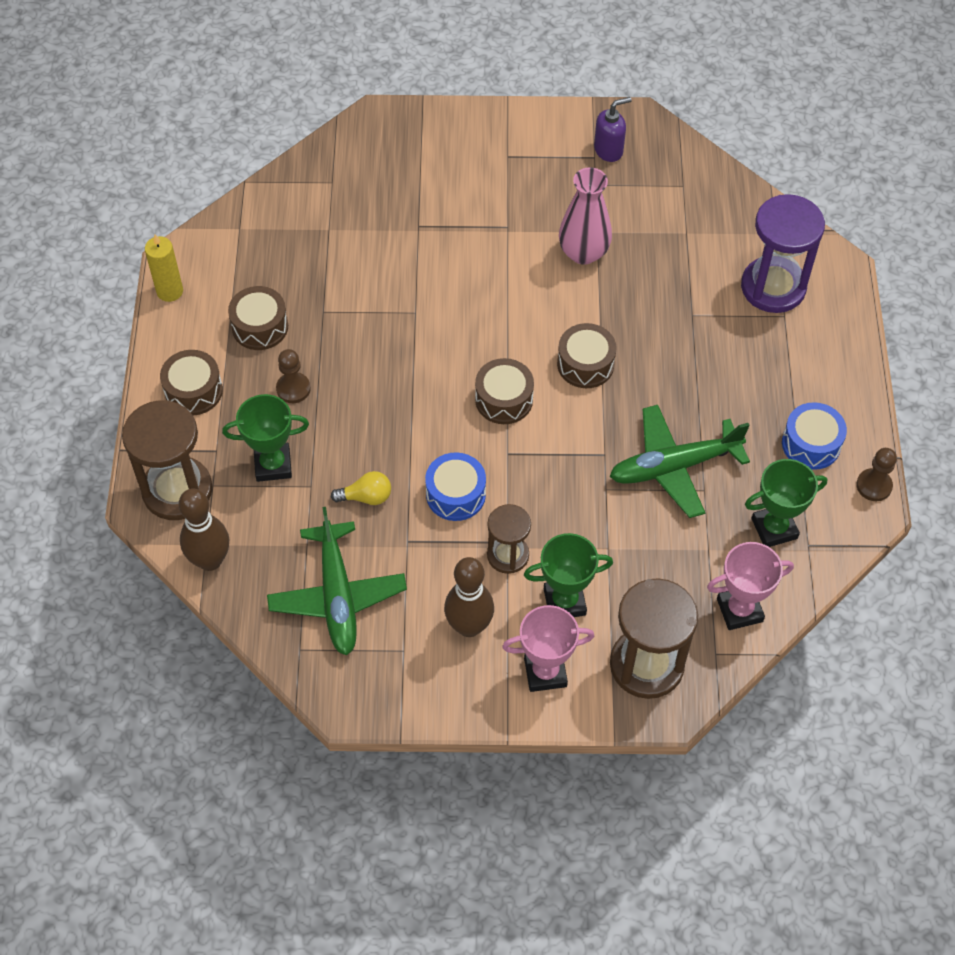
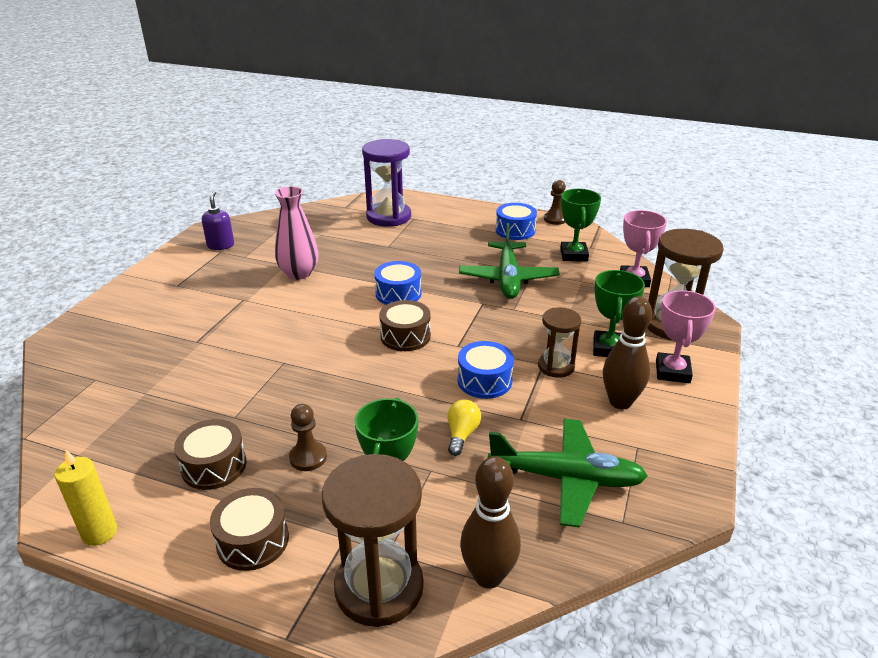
camera: 70 degrees left, 25 degrees down
brown drum [557,323,617,388] -> blue drum [374,261,422,305]

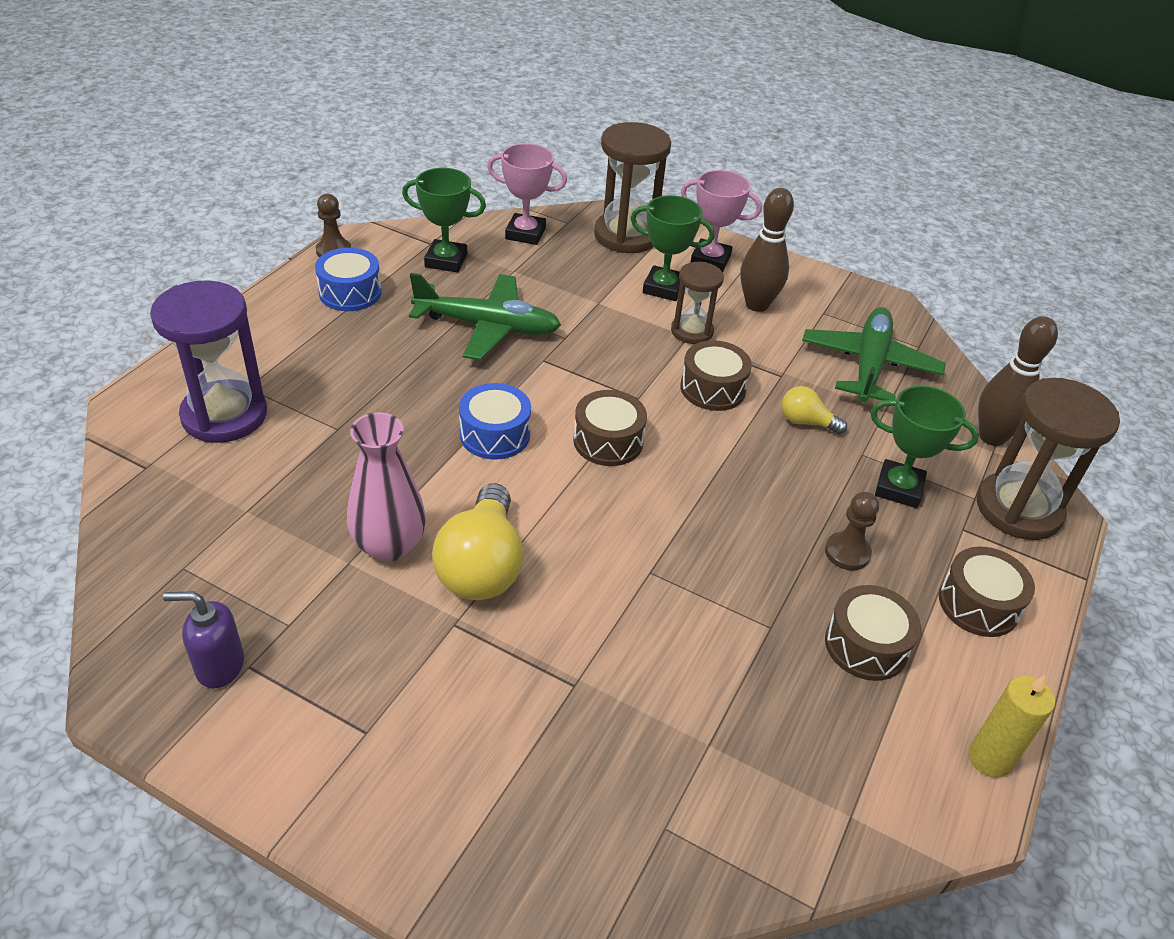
camera: 85 degrees left, 10 degrees up
blue drum [458,341,514,399] -> brown drum [680,340,752,411]
none -> yellow light bulb [432,483,524,600]

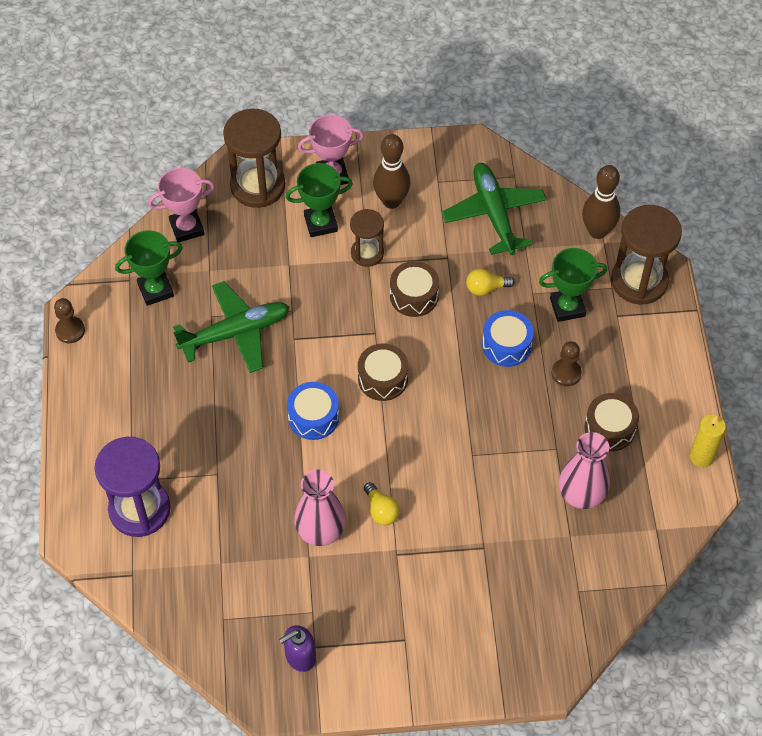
camera: 30 degrees left, 15 degrees up
blue drum [315,248,381,311] -> blue drum moved to [482,310,534,367]
yellow light bulb [432,483,524,600] -> yellow light bulb [364,482,400,525], size x0.52
brown drum [939,547,1035,637] -> none
none -> pink vase [559,432,610,509]

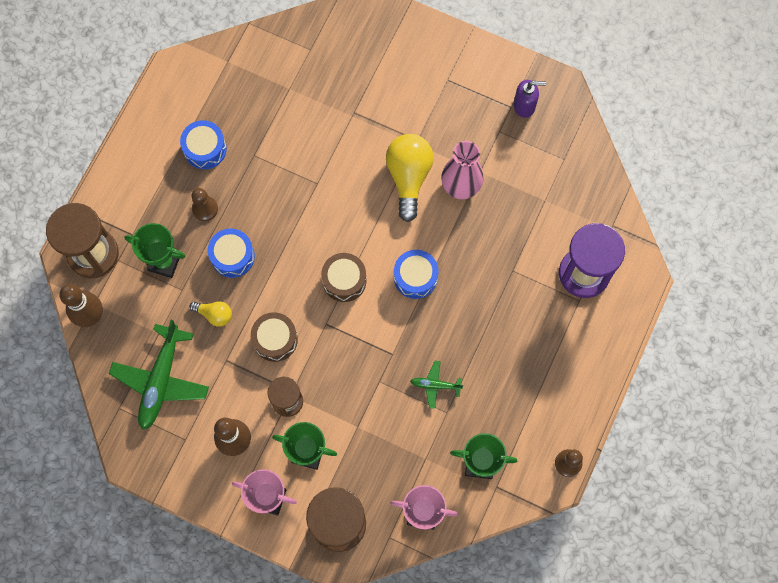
camera: 150 degrees left, 15 degrees up
green plane [173,281,290,373] -> green plane [410,361,463,409], size x0.48
yellow light bulb [364,482,400,525] -> yellow light bulb [386,134,433,222], size x1.94
pink vase [559,432,610,509] -> none
brown drum [584,393,639,451] -> blue drum [180,120,227,169]
yellow candle [690,414,726,467] -> none

